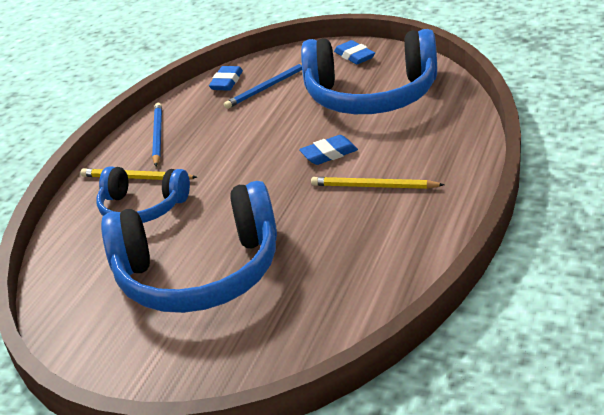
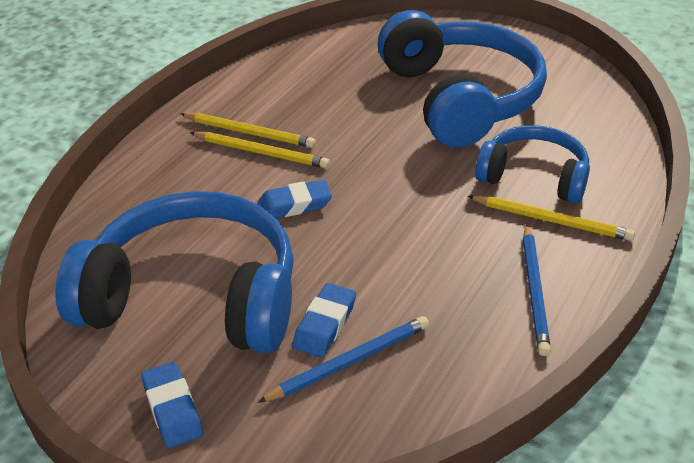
camera: 175 degrees left, 5 degrees up
blue headphones [101,181,277,313] -> blue headphones turned 75 degrees clockwise [377,10,547,148]
blue eraser [209,66,243,91] -> blue eraser moved to [292,283,356,357]
none -> yellow pencil [181,113,316,148]

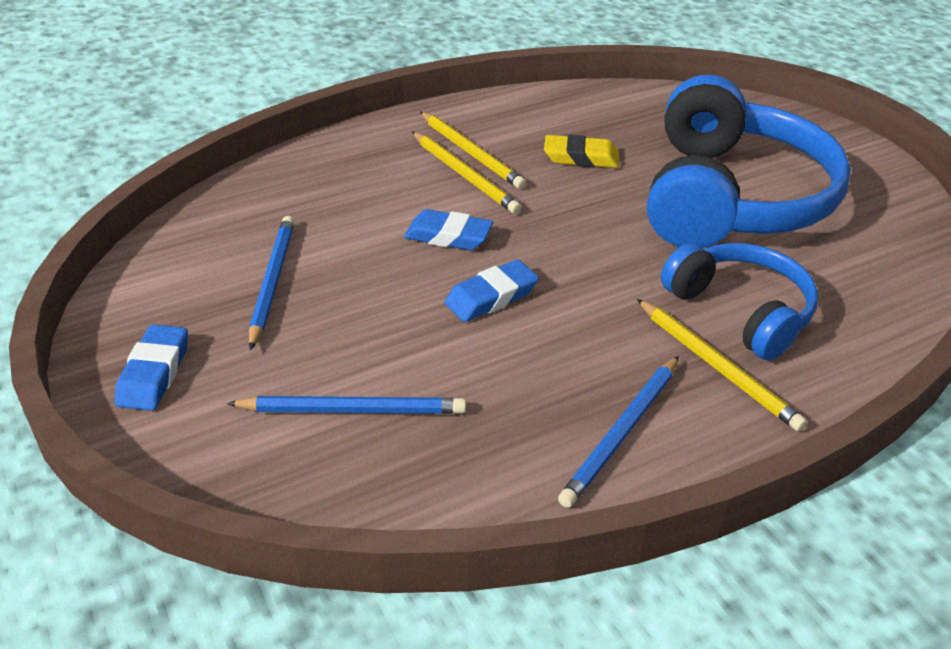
camera: 30 degrees right, 0 degrees up
blue headphones [55,191,294,353] -> blue pencil [249,216,295,350]
blue eraser [292,283,356,357] -> blue eraser moved to [445,260,539,322]
none -> yellow eraser [544,135,619,168]

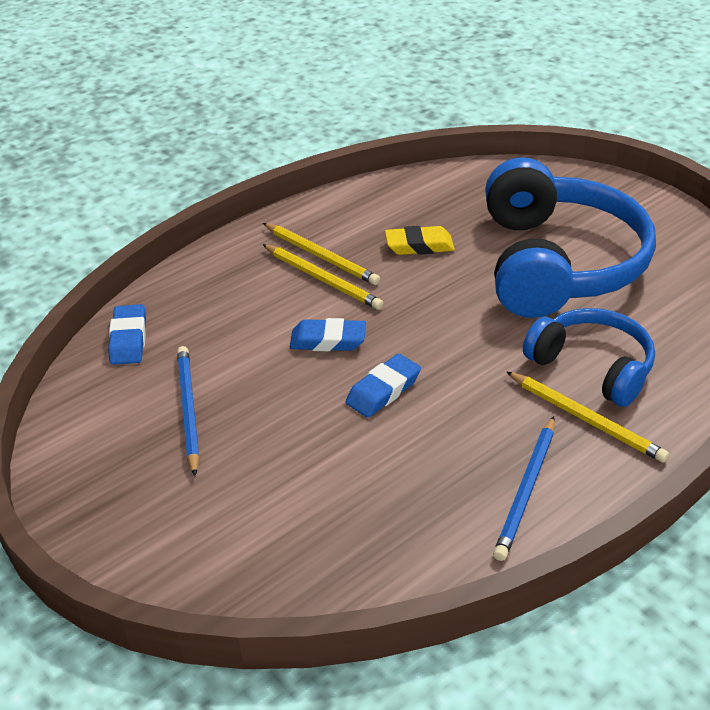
camera: 10 degrees left, 0 degrees up
blue eraser [115,324,188,411] -> blue eraser moved to [108,304,146,365]
blue pencil [227,396,466,414] -> none

